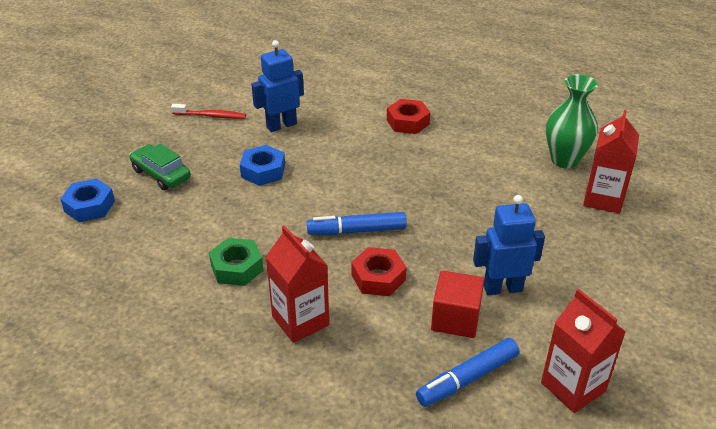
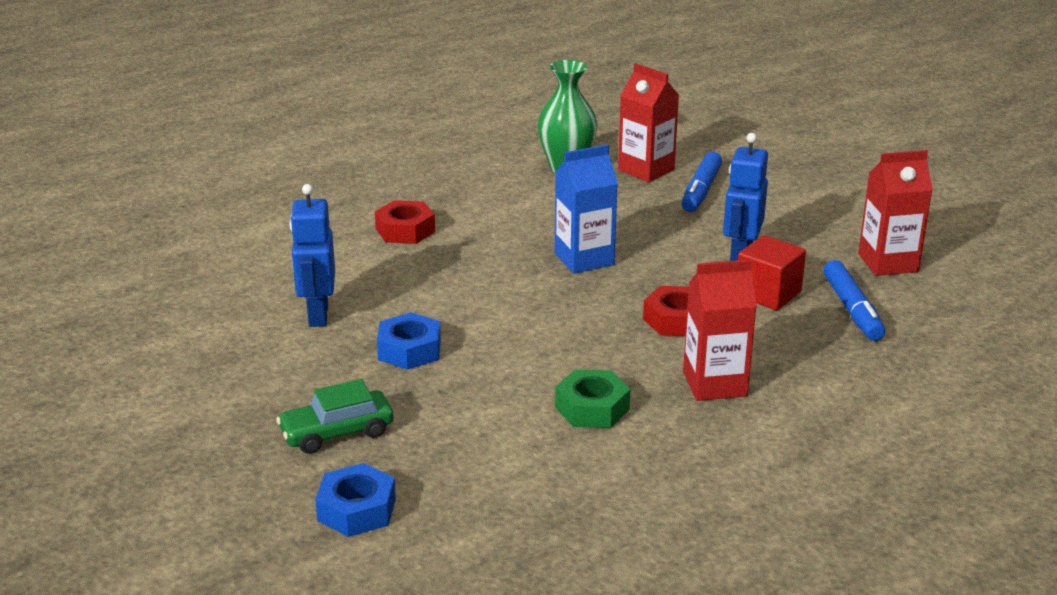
camera: 65 degrees left, 10 degrees down
red toothbrush [171,104,246,119] -> none
blue marker [307,212,406,235] -> blue marker moved to [682,152,722,212]
none -> blue carton [555,145,618,274]

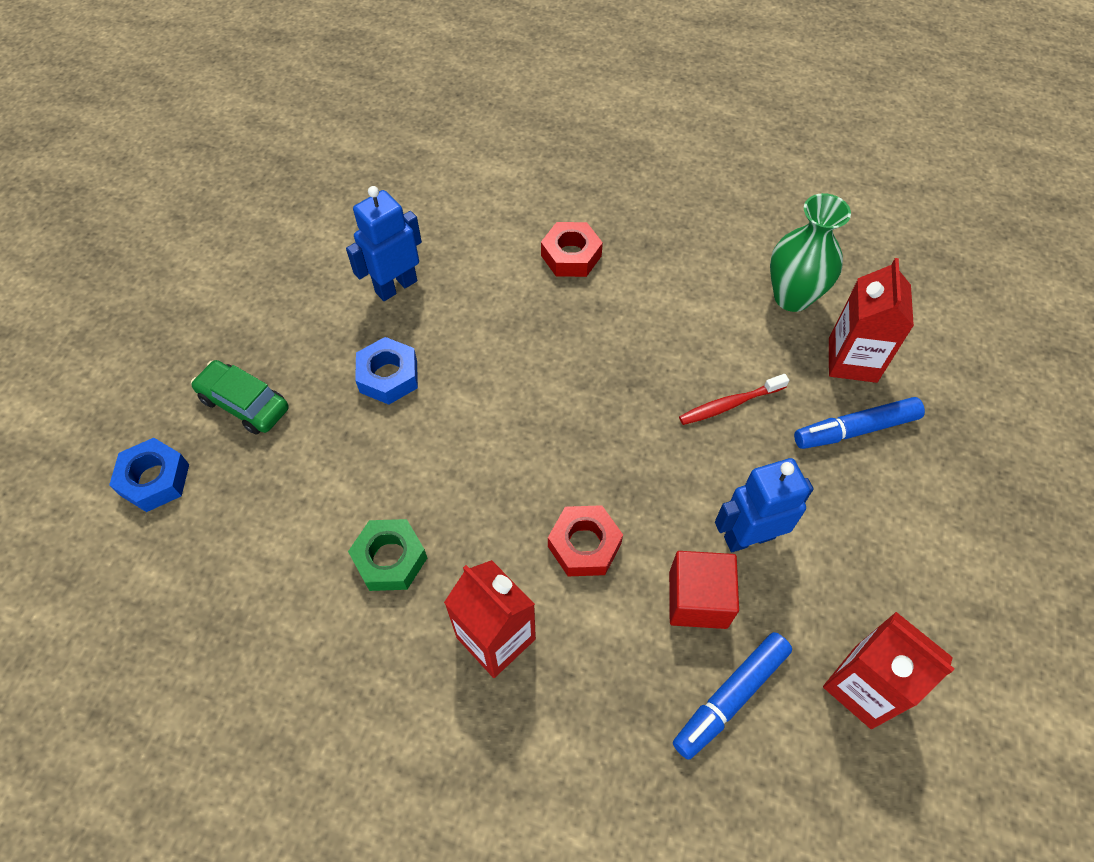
camera: 55 degrees right, 30 degrees up
blue carton [555,145,618,274] -> none
none -> red toothbrush [679,374,789,425]

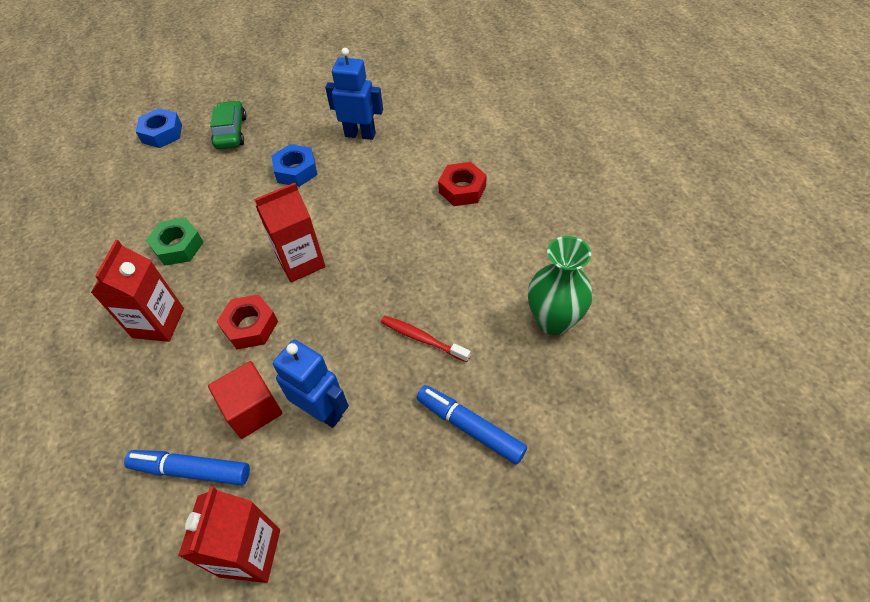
camera: 55 degrees right, 5 degrees down
red carton [829,258,914,383] -> red carton moved to [254,183,326,283]

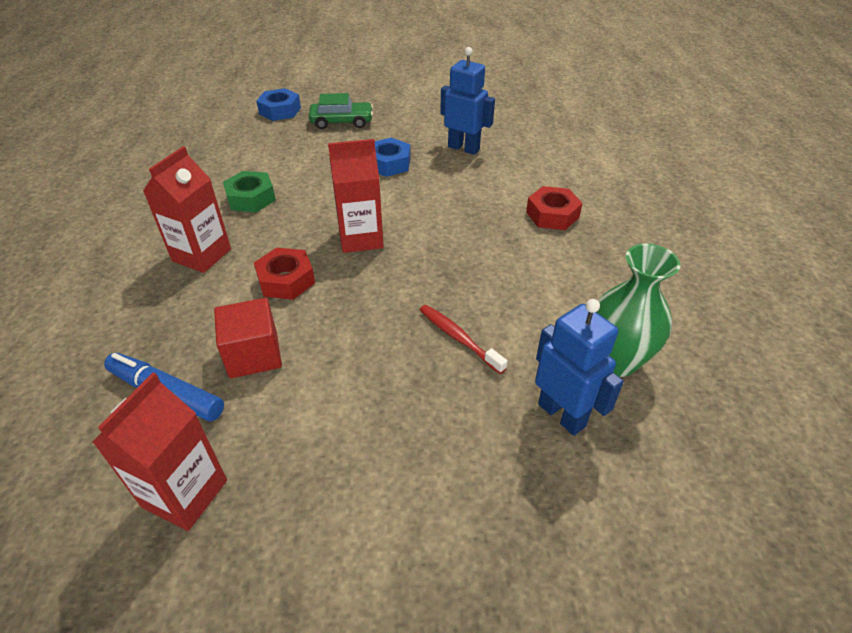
camera: 15 degrees right, 10 degrees down
green car [210,100,246,149] -> green car turned 75 degrees clockwise [309,93,373,129]
blue robot [273,340,349,428] -> blue robot moved to [535,299,624,436]
blue marker [416,385,527,465] -> none

